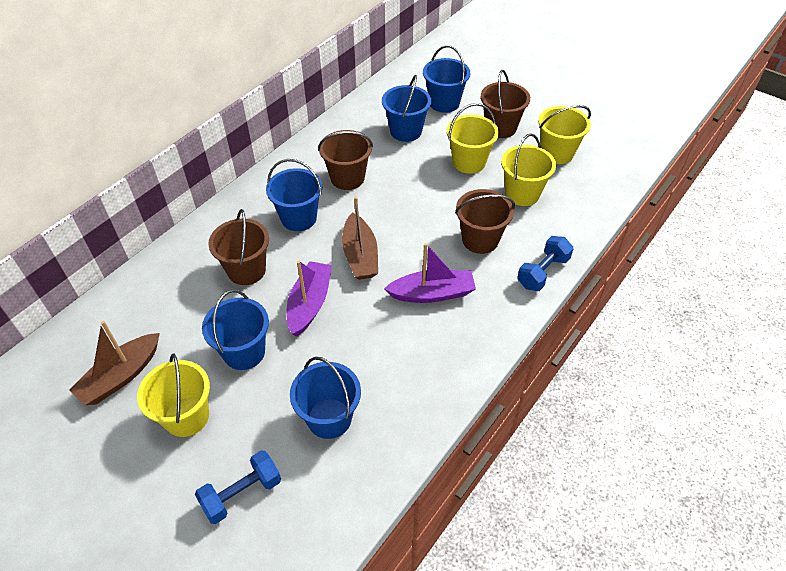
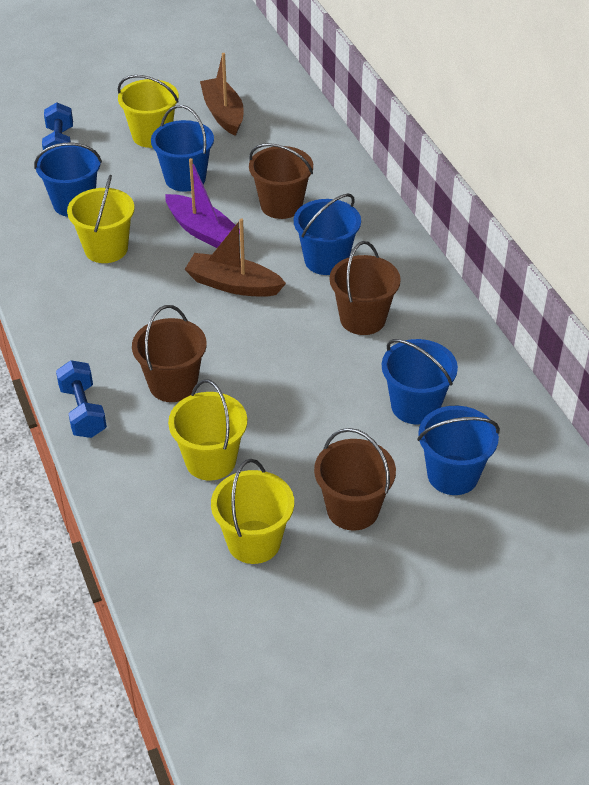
camera: 120 degrees right, 5 degrees down
purple boat [384,243,476,303] -> none
yellow bucket [447,103,499,174] -> yellow bucket moved to [67,175,135,263]

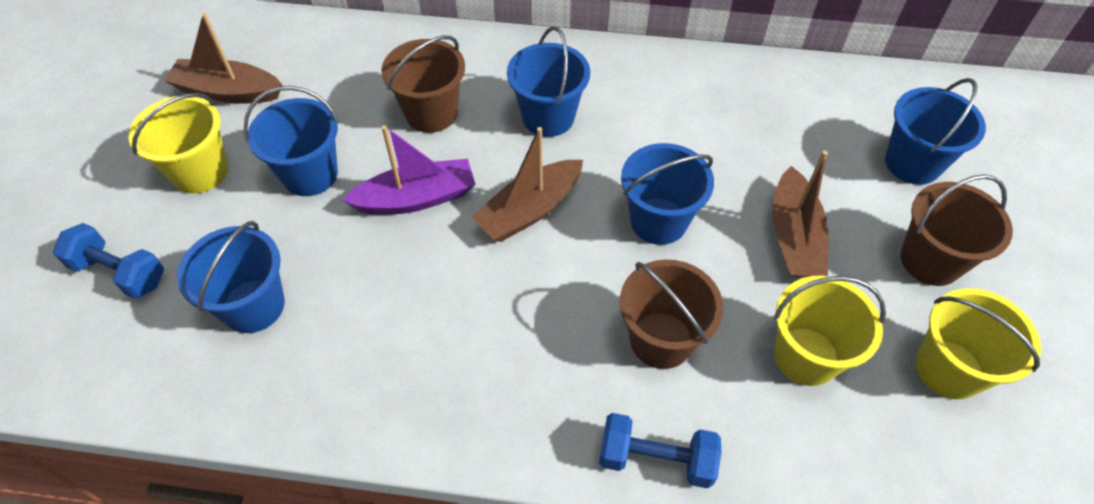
camera: 60 degrees left, 10 degrees up
yellow bucket [67,175,135,263] -> none
brown bucket [330,241,401,335] -> none
blue bucket [382,339,458,424] -> blue bucket moved to [621,143,714,245]
none -> brown boat [772,151,829,277]

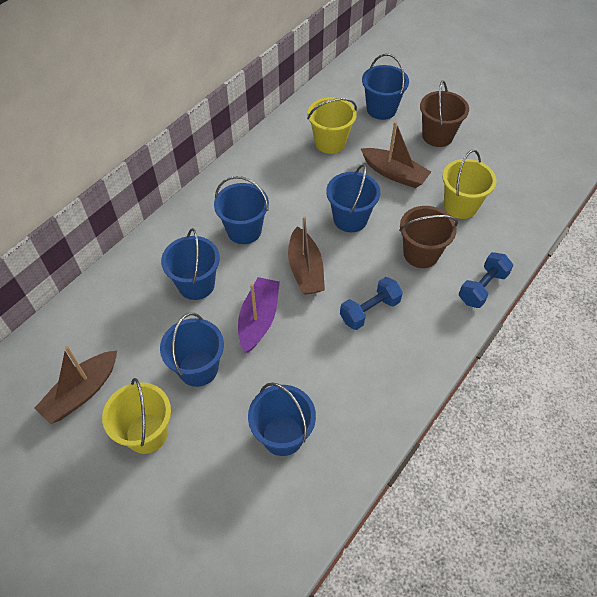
camera: 60 degrees left, 0 degrees up
blue dumbbell [53,223,164,299] -> blue dumbbell moved to [340,277,403,330]
brown bucket [381,35,465,133] -> blue bucket [161,228,220,300]
yellow bucket [916,288,1041,399] -> yellow bucket moved to [307,97,357,154]

